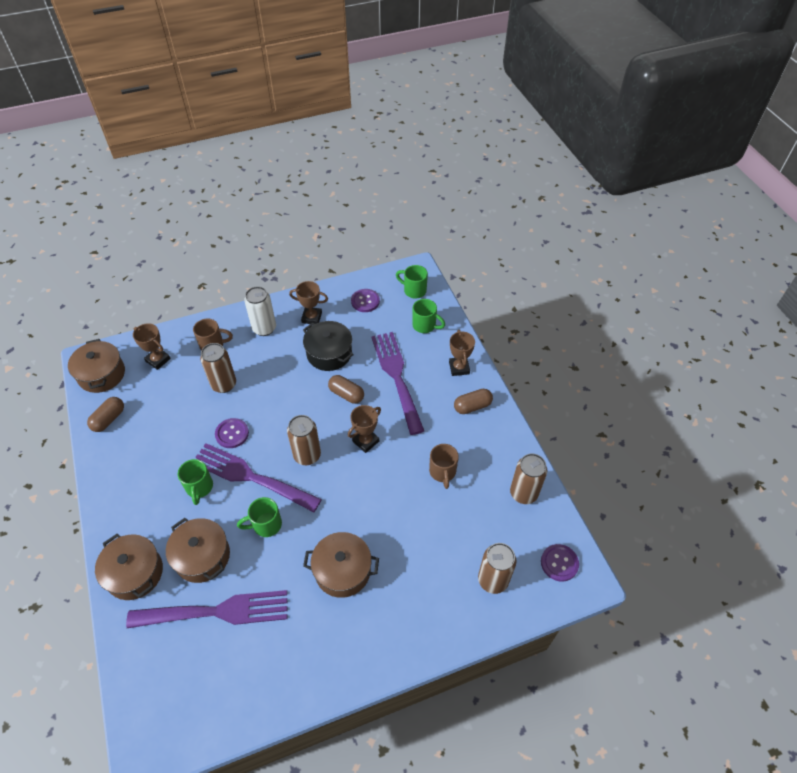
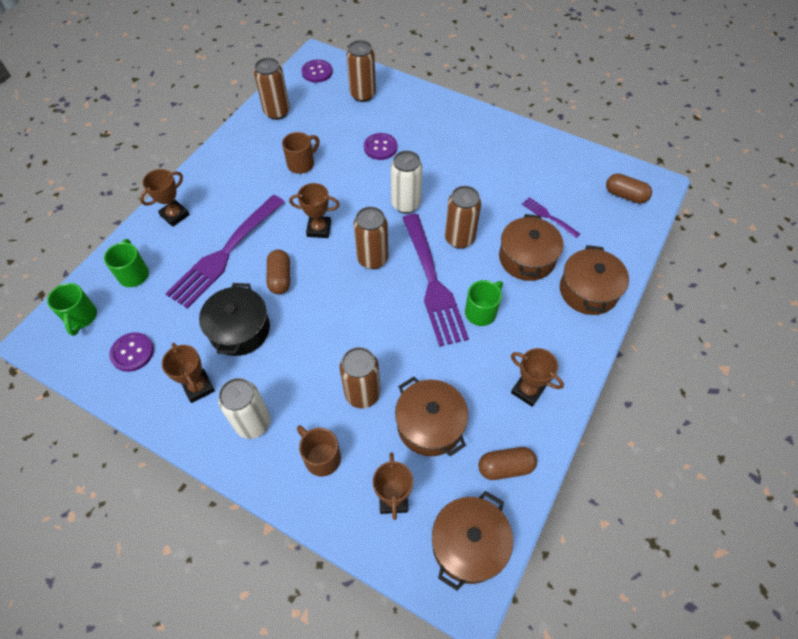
camera: 130 degrees left, 5 degrees up
purple fork [126,590,287,628] -> purple fork [522,197,580,238], size x0.45
purple button [215,418,249,448] -> purple button moved to [364,133,397,160]
green mug [237,497,282,537] -> brown can [445,186,481,249]
brown pot [303,532,379,598] -> brown pot moved to [395,377,468,457]
brown capsule [454,389,493,414] -> brown capsule moved to [606,173,652,204]
none -> white can [391,151,423,214]
none -> brown trophy [511,348,564,407]

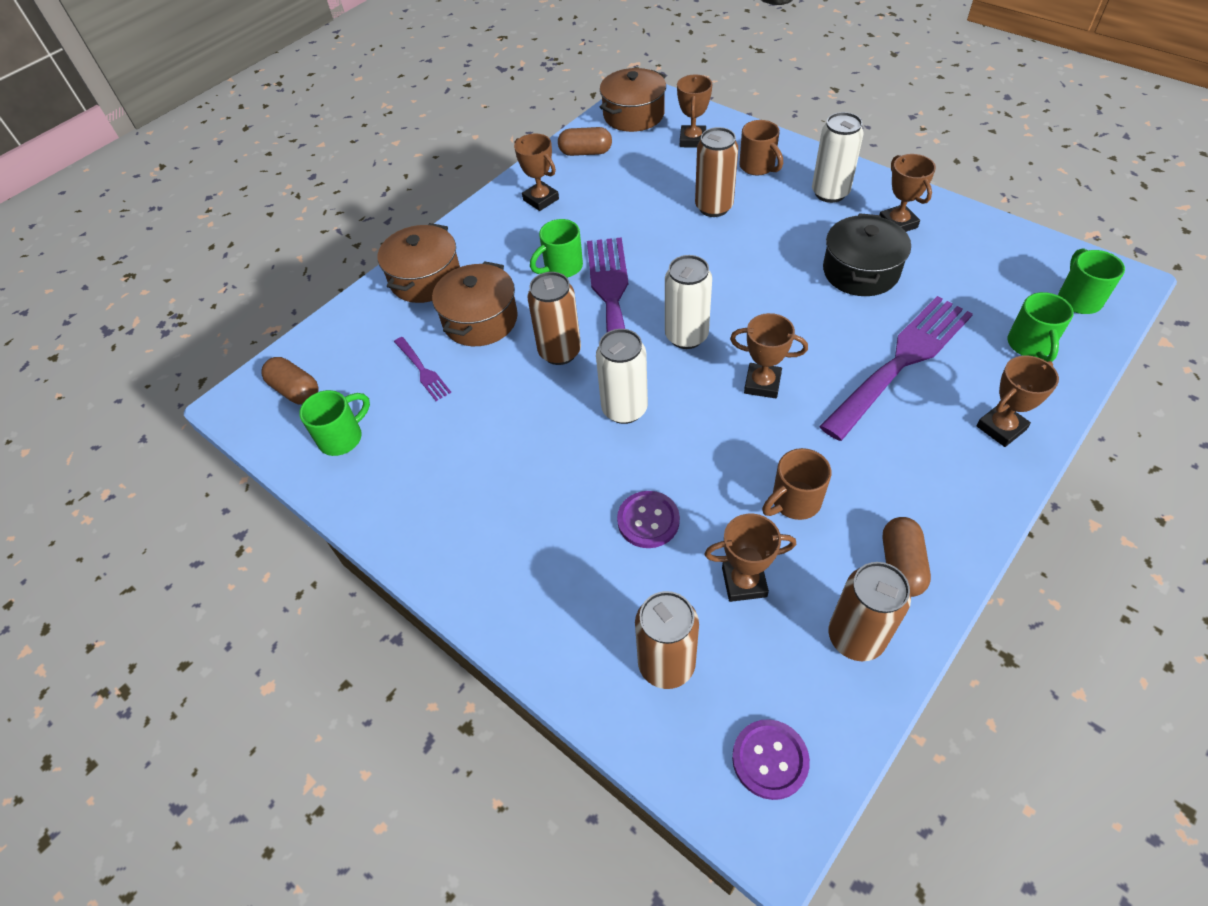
camera: 165 degrees left, 5 degrees down
purple button [109,332,154,372] -> none
brown capsule [267,249,290,294] -> brown capsule moved to [882,517,931,597]
brown can [354,207,388,269] -> white can [665,255,712,349]
brown pot [395,377,468,457] -> none
none -> green mug [299,390,370,456]
none -> brown trophy [705,514,796,602]

